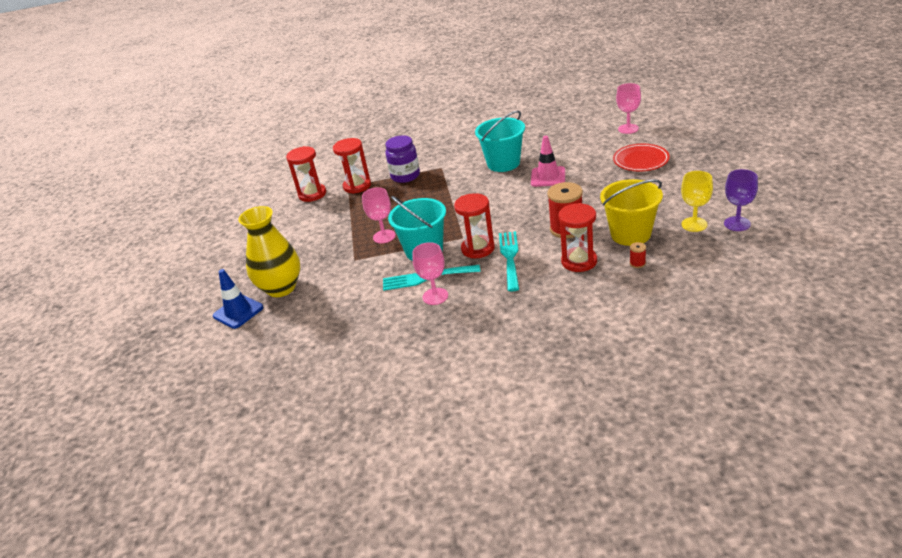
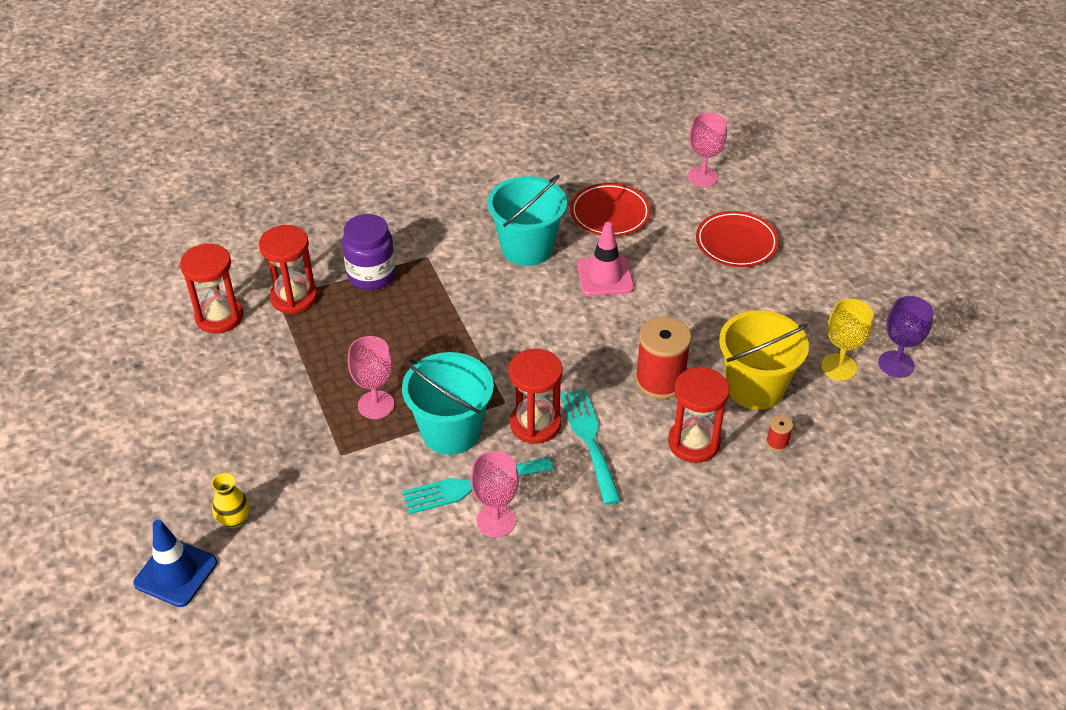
camera: 20 degrees left, 10 degrees up
yellow vase [238,206,300,297] -> yellow vase [212,473,250,528], size x0.44
none -> red plate [570,183,651,236]

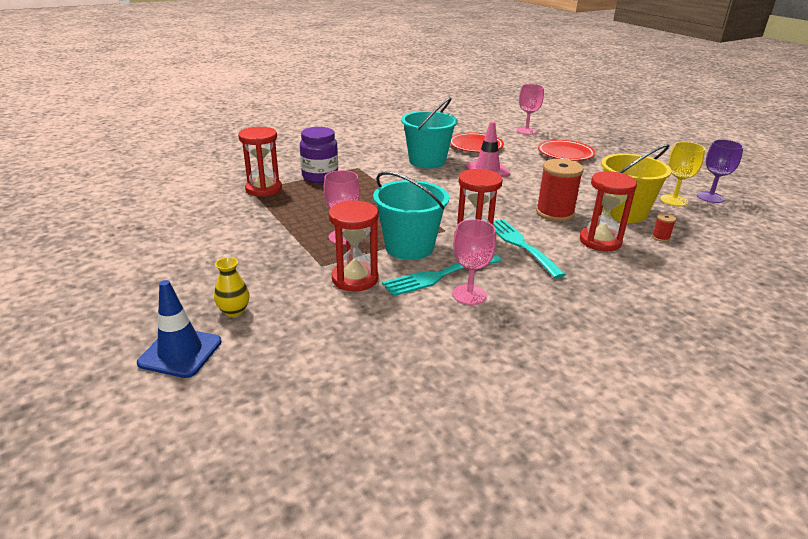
camera: 10 degrees left, 15 degrees down
red hourglass [180,243,243,334] -> red hourglass moved to [329,200,378,292]

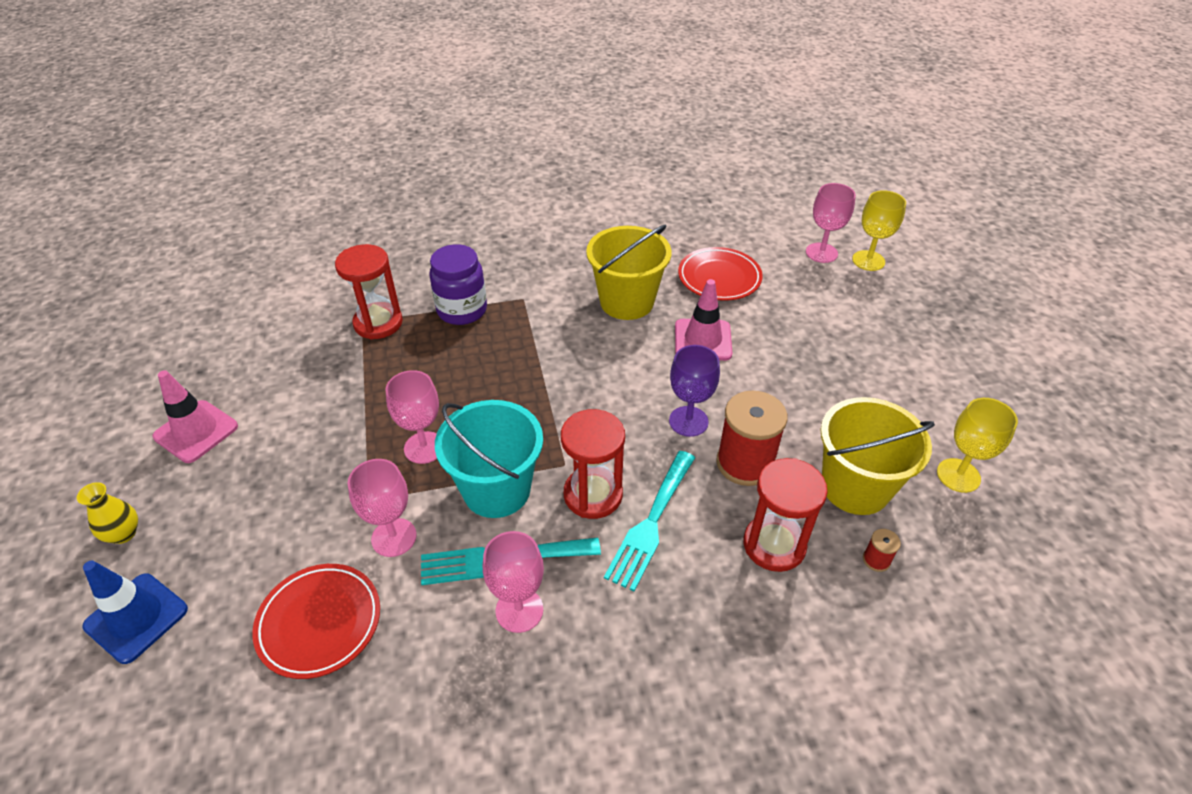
camera: 20 degrees right, 15 degrees up
yellow vase [214,257,250,317] -> yellow vase moved to [77,482,138,544]
red hourglass [329,200,378,292] -> pink goblet [348,459,417,557]
turquoise bucket [401,97,458,169] -> yellow bucket [586,225,672,320]
turquoise fork [493,219,566,278] -> turquoise fork turned 150 degrees counterclockwise [604,451,695,591]
red plate [538,140,595,161] -> red plate moved to [252,564,380,679]
purple goblet [697,139,744,203] -> purple goblet moved to [669,345,720,437]
none -> pink traffic cone [152,370,238,463]
none -> yellow goblet [852,190,906,271]

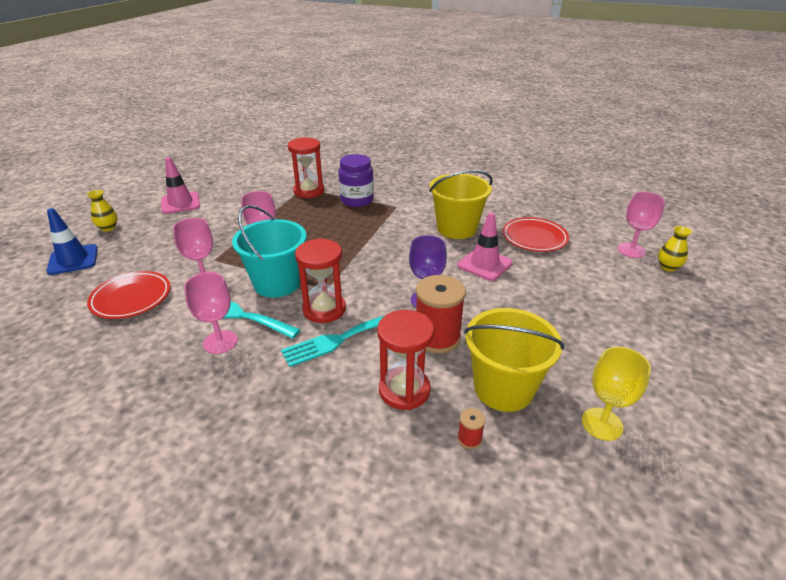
camera: 35 degrees right, 10 degrees down
yellow goblet [852,190,906,271] -> yellow vase [658,226,692,272]

